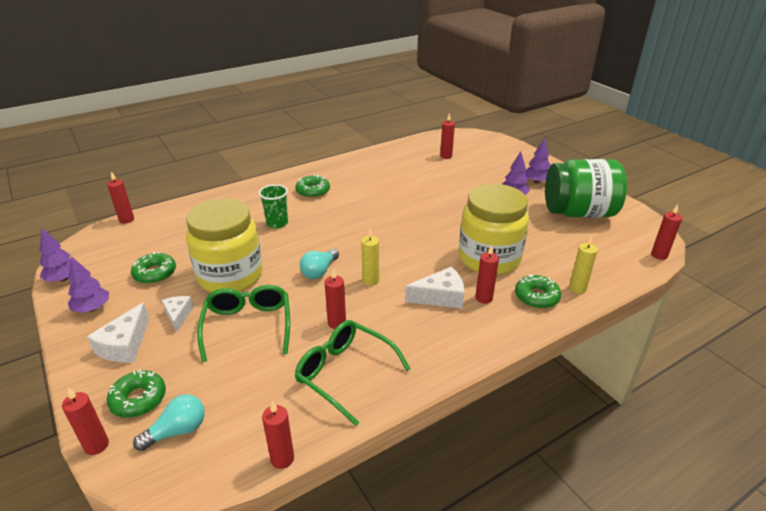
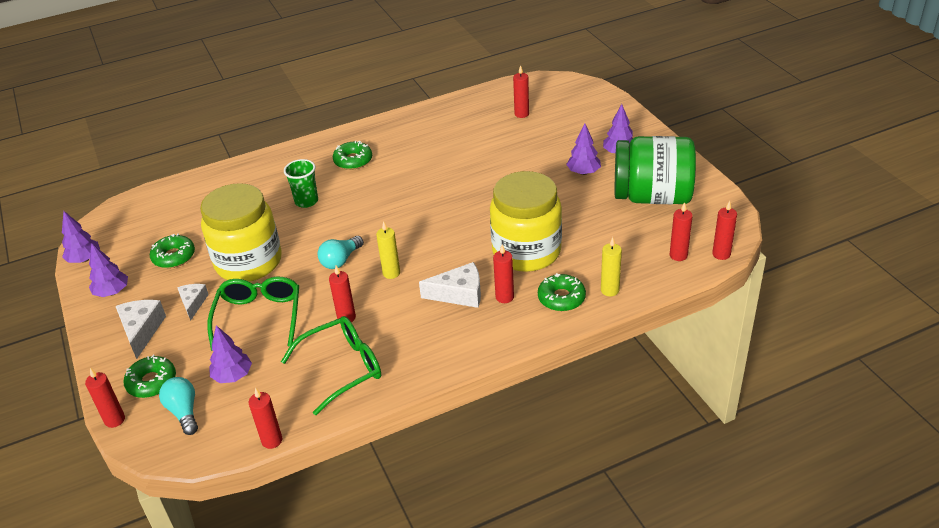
camera: 10 degrees right, 5 degrees up
white cheese [87,302,149,363] -> white cheese turned 150 degrees clockwise [116,300,166,359]
red candle [107,171,134,224] -> red candle moved to [670,202,693,261]
turquoise light bulb [133,394,205,451] -> turquoise light bulb turned 90 degrees counterclockwise [159,377,198,435]
green glasses [294,320,411,426] -> green glasses turned 105 degrees clockwise [281,316,381,415]
none -> purple tree [209,325,252,383]

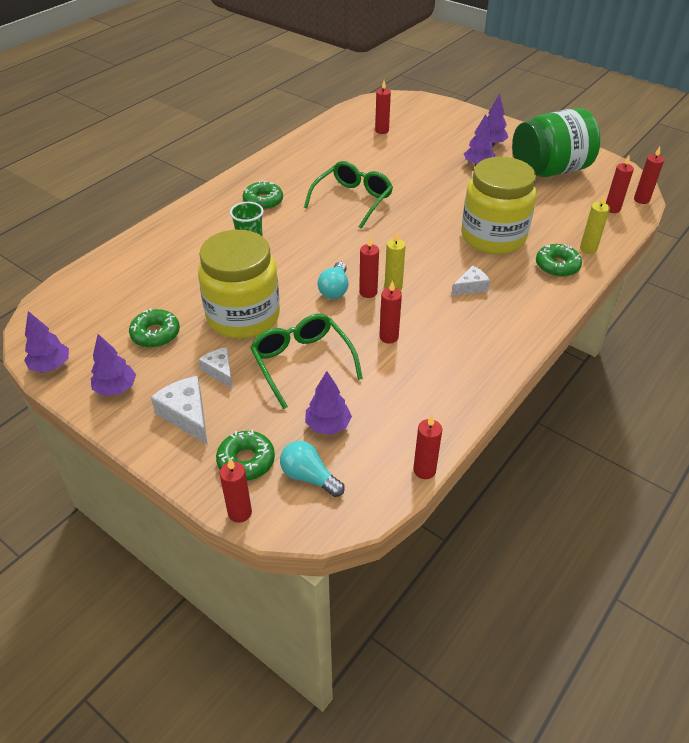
camera: 30 degrees left, 5 degrees up
green glasses [281,316,381,415] -> green glasses moved to [304,161,393,229]
white cheese [419,262,481,308] -> white cheese [451,265,490,296], size x0.65
red candle [493,244,514,303] -> red candle moved to [359,237,379,298]

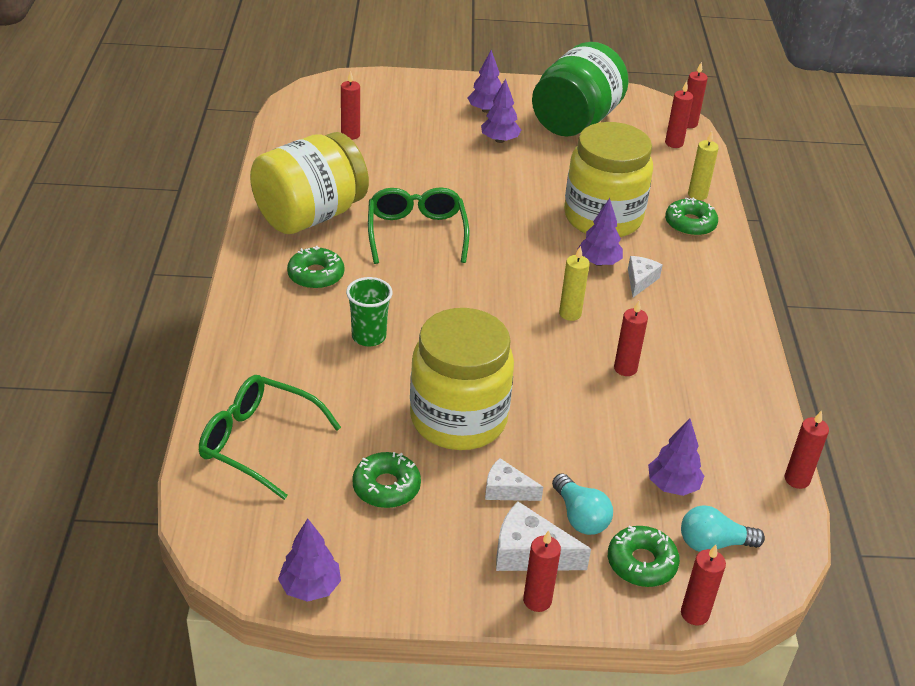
camera: 40 degrees left, 5 degrees down
purple tree [91,334,136,396] -> purple tree moved to [578,198,623,266]
green glasses [250,314,363,409] -> green glasses moved to [199,375,341,500]
turquoise light bulb [317,262,349,299] -> turquoise light bulb moved to [552,473,613,535]
red candle [359,237,379,298] -> red candle moved to [523,530,561,612]
none -> yellow jar [250,132,369,234]

